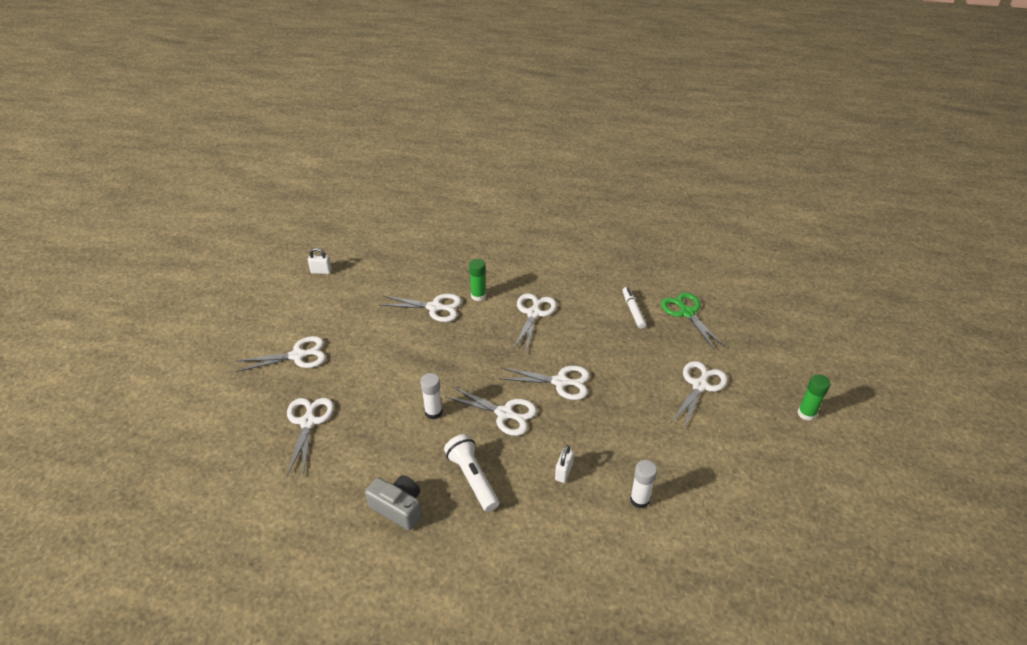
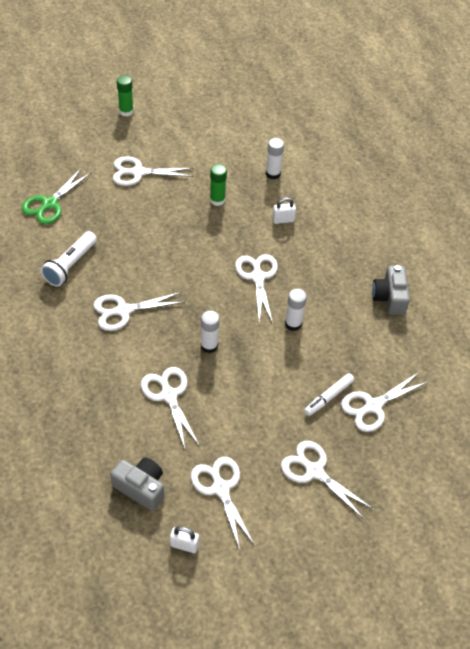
camera: 125 degrees left, 10 degrees up
white padlock [308,248,332,274] -> white padlock turned 45 degrees counterclockwise [170,526,199,553]
white flashlight [444,434,499,512] -> white flashlight moved to [41,231,97,287]
green glue stick [469,259,486,301] -> green glue stick moved to [210,164,227,206]
white scissors [499,366,590,400] -> white scissors moved to [191,457,255,550]
white marker [622,287,646,329] -> white marker moved to [304,373,354,416]
none -> grey camera [110,458,164,511]
none -> white glue stick [201,310,220,353]

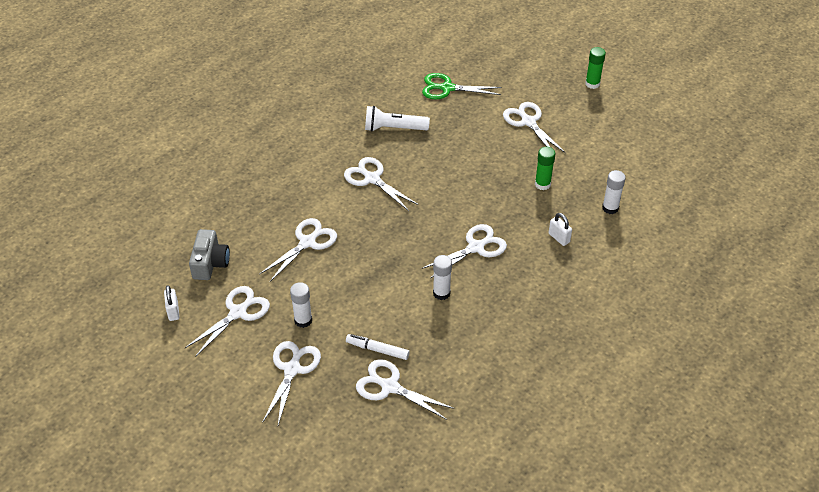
camera: 65 degrees right, 5 degrees down
white glue stick [201,310,220,353] -> white glue stick moved to [290,282,312,328]
grey camera [372,265,410,315] -> none

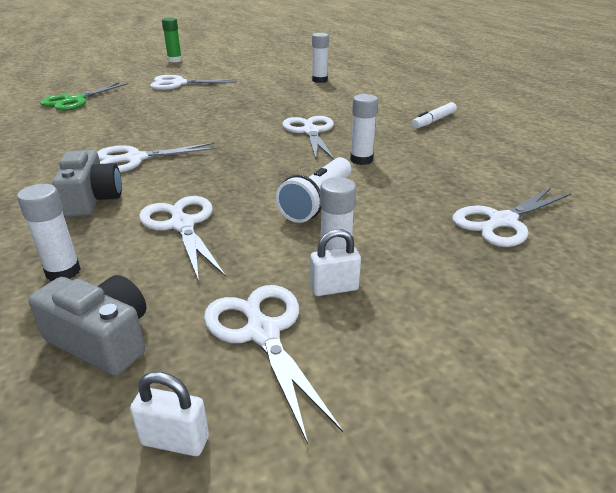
camera: 65 degrees left, 15 degrees down
white scissors [262,341,321,425] -> none
white marker [346,334,410,360] -> white marker moved to [412,102,457,129]
white flashlight [365,106,430,132] -> white flashlight moved to [276,157,351,223]
green glue stick [535,147,556,190] -> none
white padlock [549,213,572,246] -> white padlock moved to [310,229,361,296]
none -> white glue stick [17,184,81,281]
none -> grey camera [52,150,122,217]

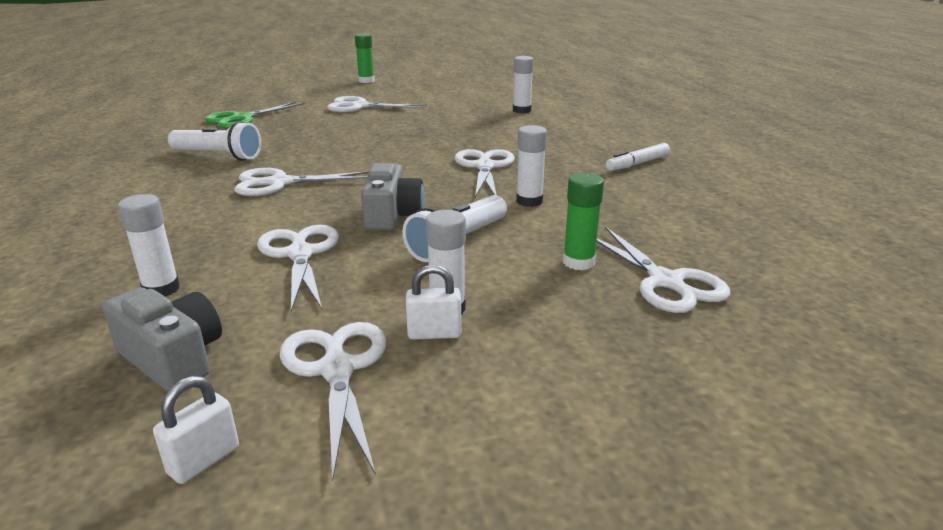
camera: 10 degrees right, 5 degrees down
grey camera [52,150,122,217] -> grey camera moved to [361,163,424,231]
white padlock [130,372,209,456] -> white padlock turned 75 degrees counterclockwise [153,376,239,484]
white scissors [452,188,572,247] -> white scissors turned 90 degrees counterclockwise [597,226,730,313]
none -> white flashlight [168,121,261,161]
none -> green glue stick [563,173,604,270]

